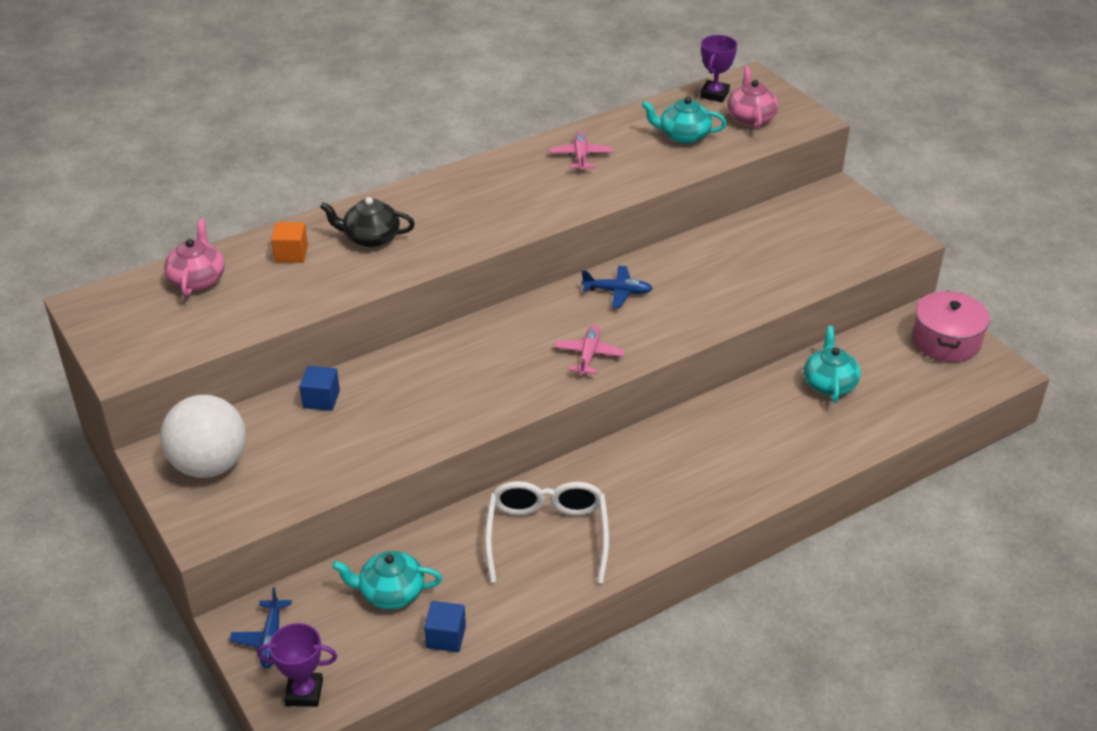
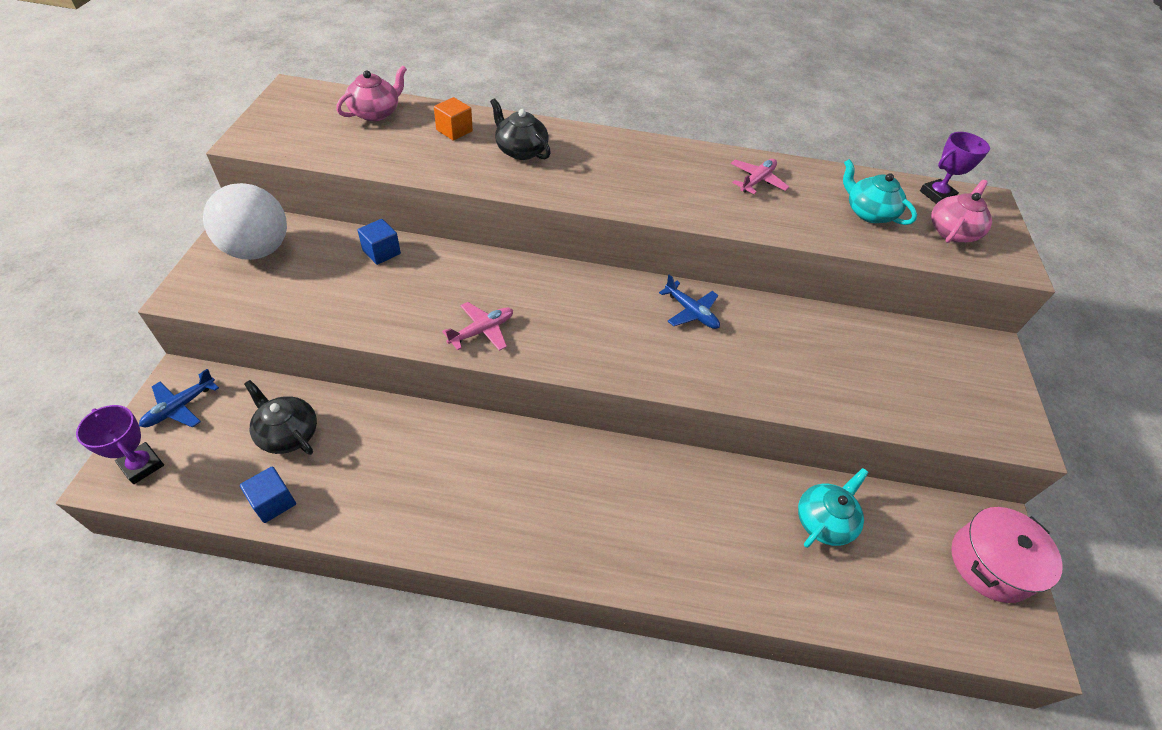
camera: 35 degrees right, 10 degrees up
turquoise teapot [332,551,442,609] -> black teapot [244,380,317,455]
white glasses [485,481,609,584] -> none
pink plane [554,325,625,376] -> pink plane moved to [442,302,513,351]

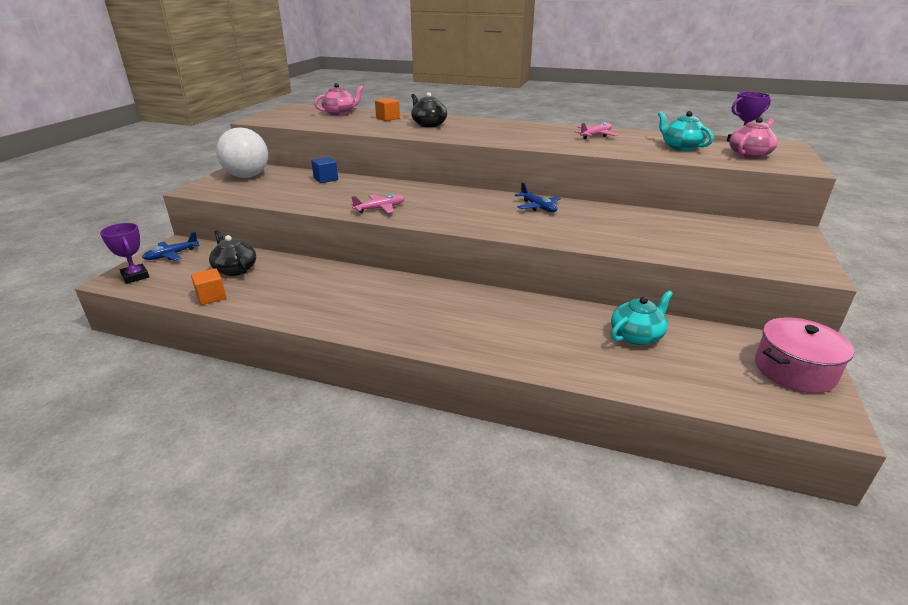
camera: 15 degrees right, 20 degrees down
blue cube [240,466,296,523] -> orange cube [191,268,226,305]

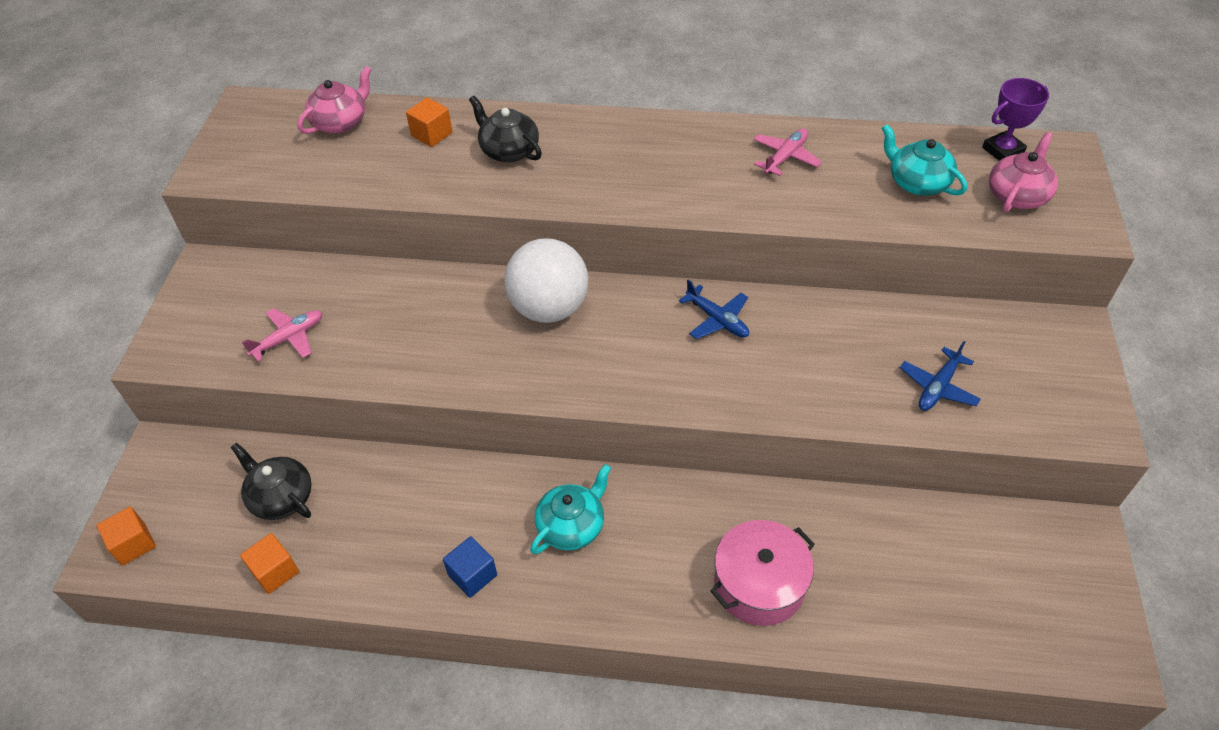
camera: 10 degrees left, 20 degrees up
purple trophy [100,223,149,284] -> orange cube [96,507,156,566]
blue plane [142,232,200,261] -> blue plane moved to [900,341,981,411]
white ball [216,127,268,178] -> white ball moved to [504,239,589,323]
blue cube [311,157,338,183] -> blue cube moved to [443,536,497,598]
pink plane [351,194,405,213] -> pink plane moved to [242,308,322,362]
turquoise teapot [611,291,673,345] -> turquoise teapot moved to [530,464,611,554]
pink pot [755,317,854,393] -> pink pot moved to [710,520,815,626]

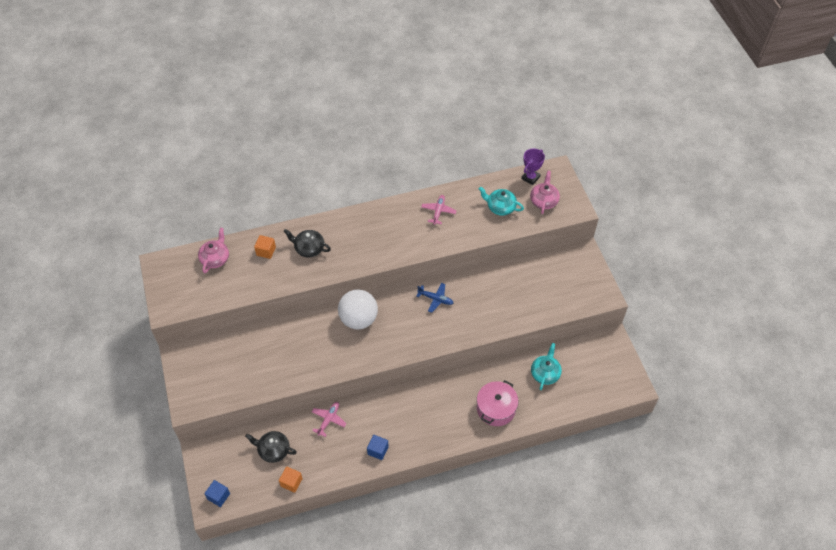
camera: 25 degrees left, 5 degrees up
orange cube [96,507,156,566] -> blue cube [204,480,230,507]
pink plane [242,308,322,362] -> pink plane moved to [312,402,347,437]
turquoise teapot [530,464,611,554] -> turquoise teapot moved to [531,343,562,390]
blue plane [900,341,981,411] -> none

